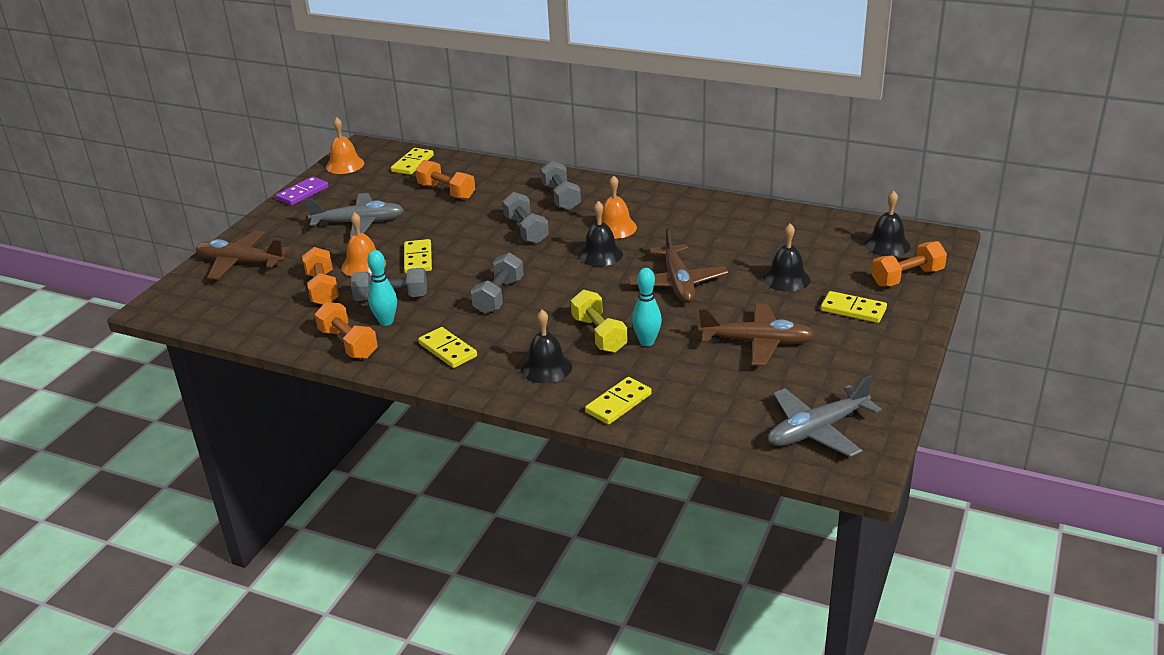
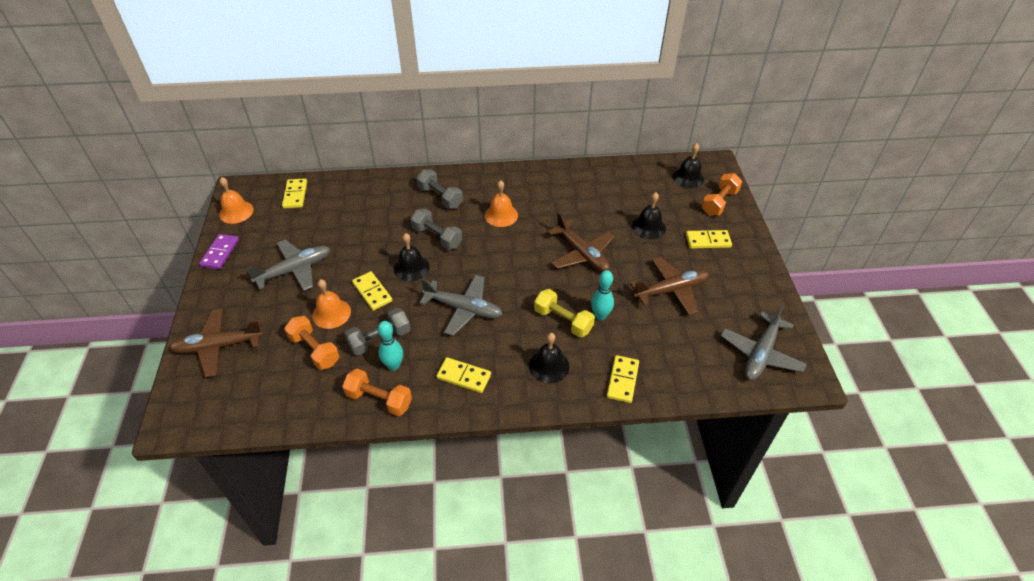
camera: 30 degrees left, 15 degrees up
orange dumbbell [416,160,475,200] -> none
grey dumbbell [471,253,524,314] -> grey plane [419,275,502,336]
black bell [578,201,623,266] -> black bell moved to [394,233,430,281]

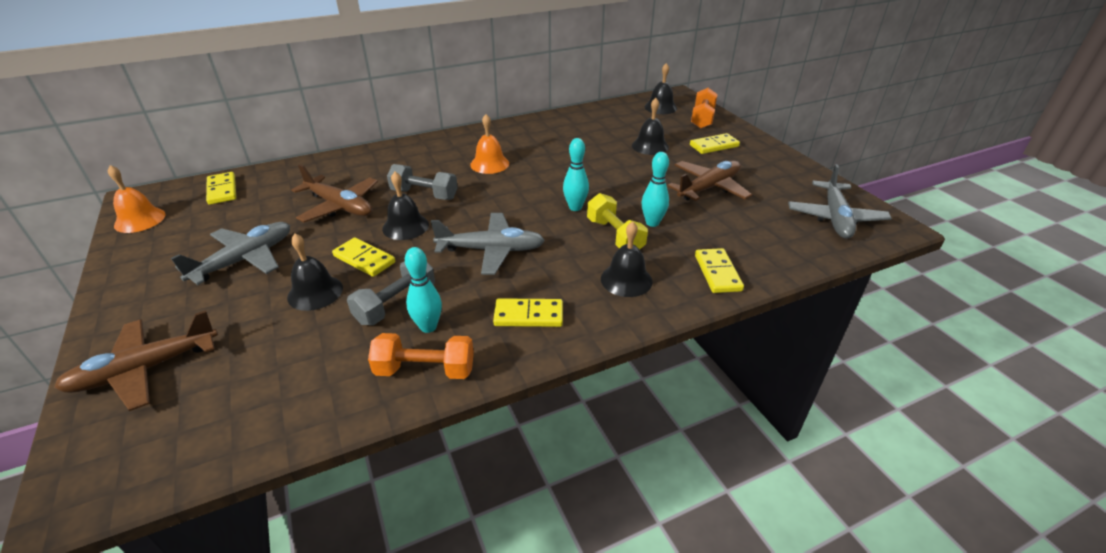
camera: 20 degrees left, 10 degrees down
purple domino [199,234,239,269] -> none
orange dumbbell [284,316,339,370] -> none
orange bell [312,279,351,329] -> black bell [287,233,343,311]
grey dumbbell [416,170,463,209] -> none
yellow dumbbell [534,289,595,337] -> yellow dumbbell turned 45 degrees clockwise [587,193,648,249]
brown plane [548,212,615,272] -> brown plane moved to [291,164,378,222]
none -> turquoise bowling pin [563,138,589,211]

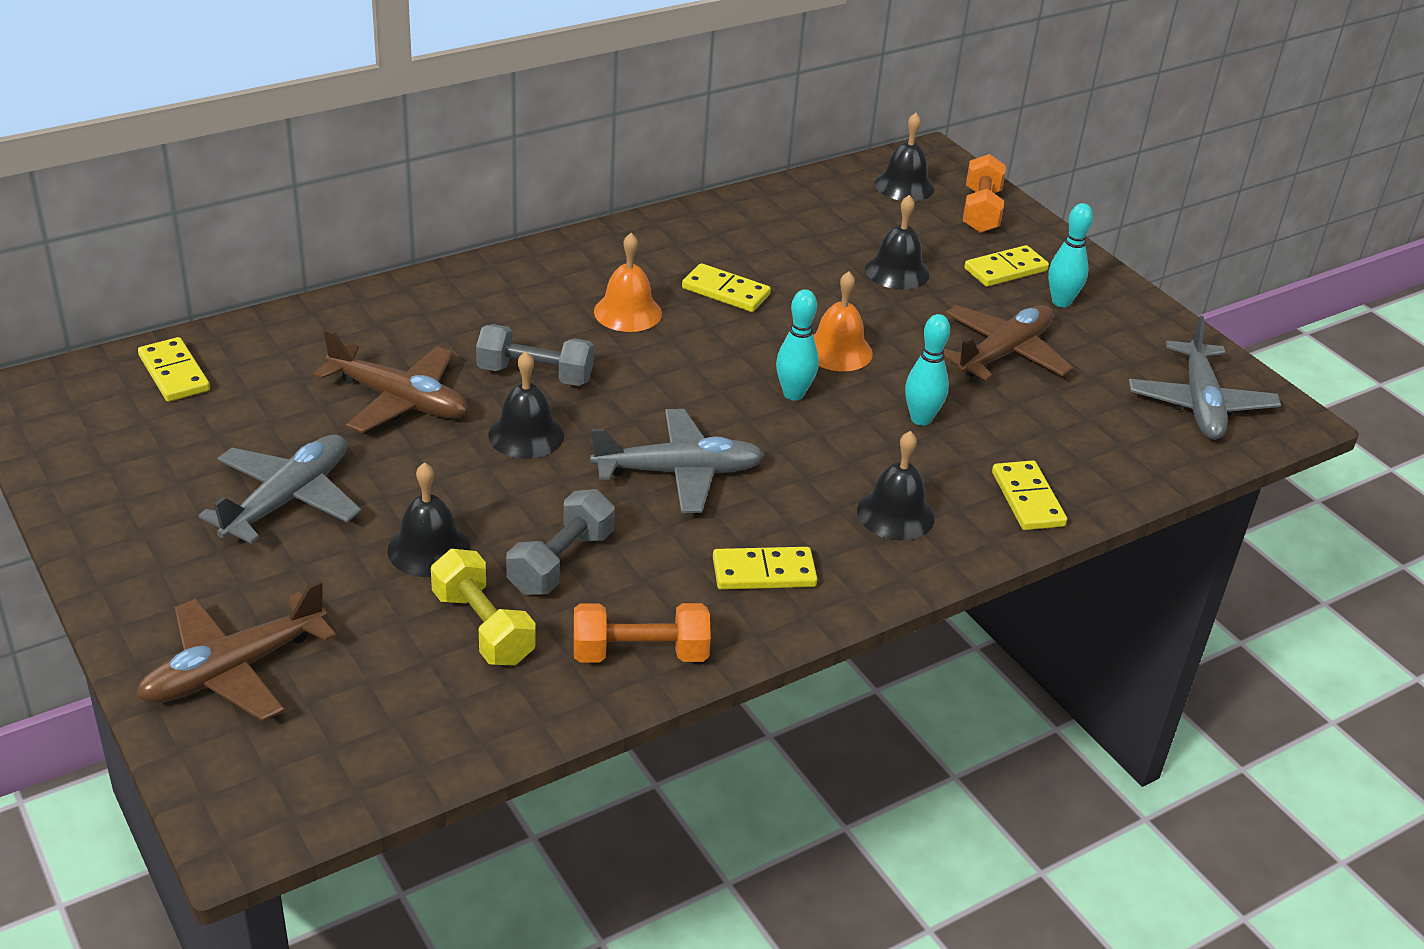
camera: 10 degrees left, 0 degrees up
orange bell [108,165,166,233] -> orange bell moved to [813,271,873,371]
yellow domino [332,237,395,277] -> yellow domino moved to [682,263,771,312]
turquoise bowling pin [405,247,442,333] -> turquoise bowling pin moved to [1048,203,1093,307]
yellow dumbbell [587,193,648,249] -> yellow dumbbell moved to [431,549,535,666]

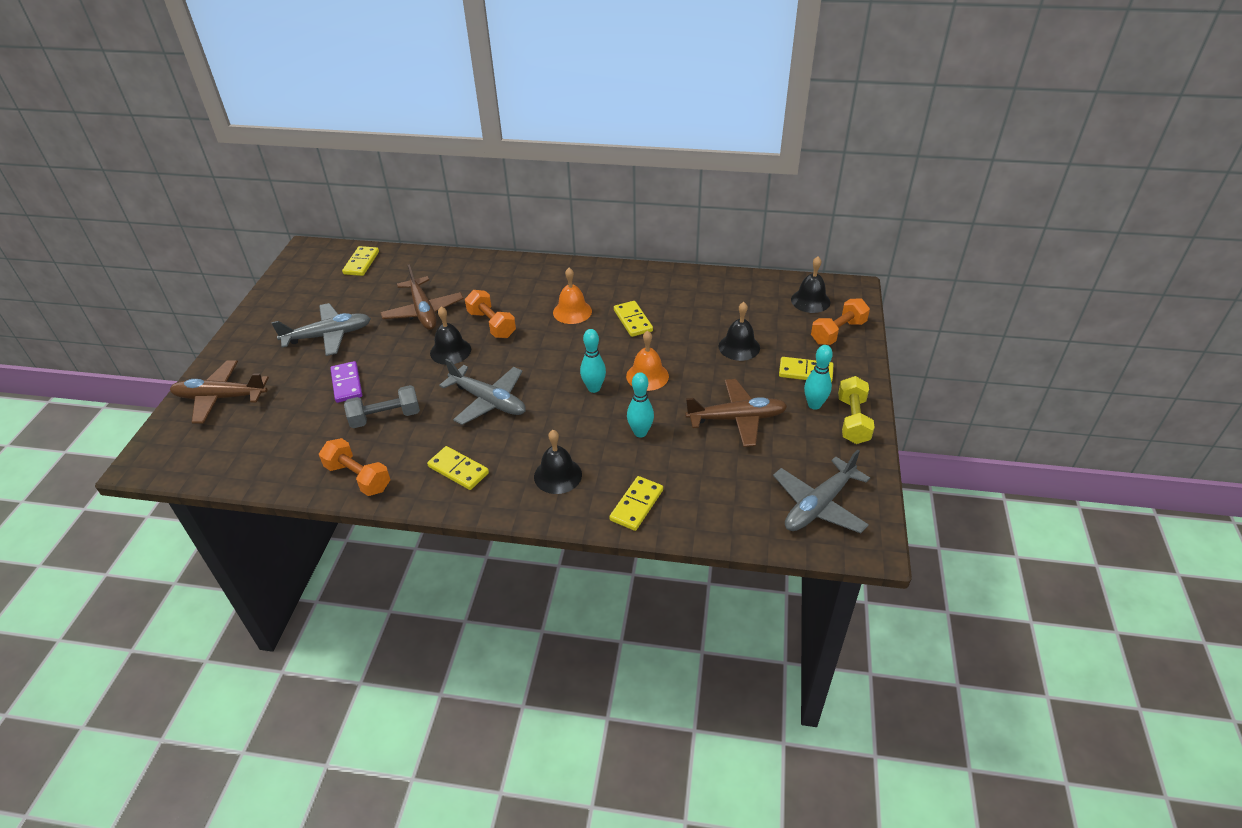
camera: 45 degrees right, 5 degrees up
black bell [387,462,471,577] -> purple domino [330,361,362,403]
yellow dumbbell [431,549,535,666] -> yellow dumbbell moved to [838,376,875,444]
grey dumbbell [476,324,594,386] -> orange dumbbell [465,290,516,338]

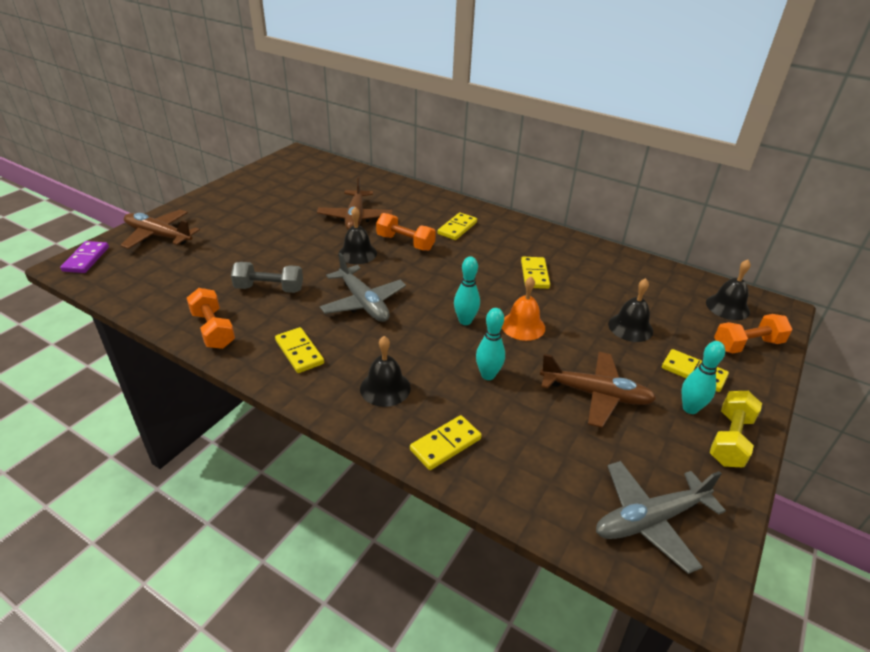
camera: 20 degrees right, 5 degrees down
grey plane [271,303,371,356] -> none
purple domino [330,361,362,403] -> purple domino moved to [60,241,109,273]
yellow domino [342,246,379,276] -> yellow domino moved to [437,213,477,240]
orange dumbbell [465,290,516,338] -> orange dumbbell turned 45 degrees counterclockwise [376,213,436,251]
orange bell [553,268,592,324] -> none

